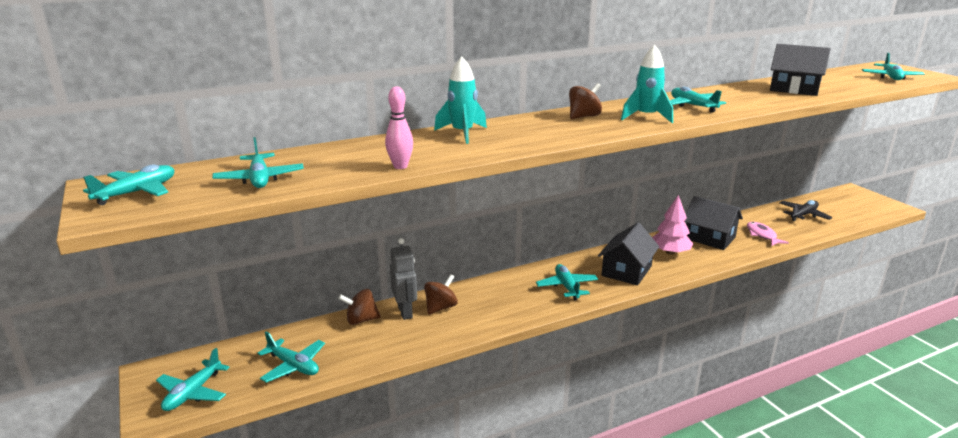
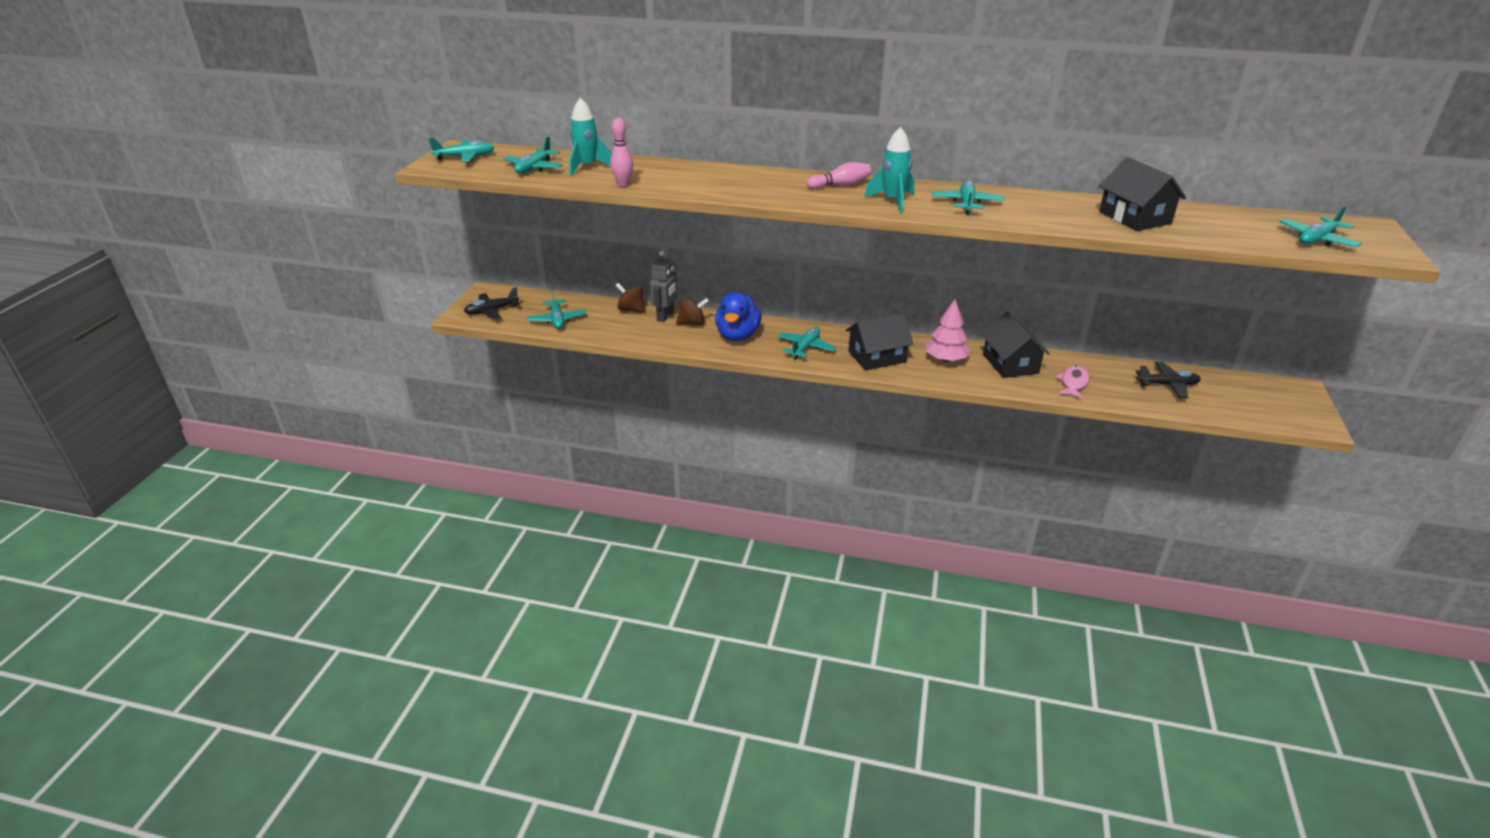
camera: 40 degrees right, 10 degrees up
turquoise plane [156,348,230,411] -> black plane [464,287,520,320]
turquoise rocket [434,57,487,144] -> turquoise rocket moved to [569,98,612,176]
brown spinning top [569,83,602,119] -> pink bowling pin [807,162,871,189]
none -> blue duck [715,292,762,341]

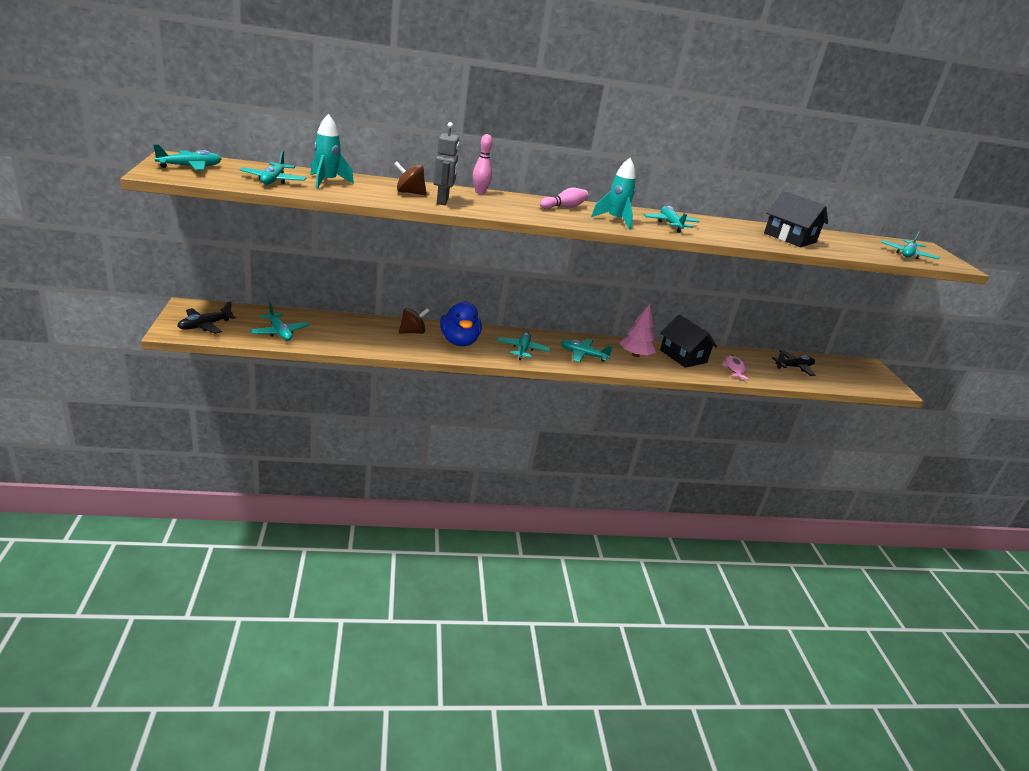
camera: 25 degrees left, 5 degrees down
pink bowling pin [610,118,633,187] -> pink bowling pin moved to [473,134,492,194]
brown spinning top [615,283,645,313] -> brown spinning top moved to [394,161,427,195]
grey robot [650,250,678,322] -> grey robot moved to [433,122,459,205]
black house [846,313,913,371] -> turquoise plane [561,339,613,362]

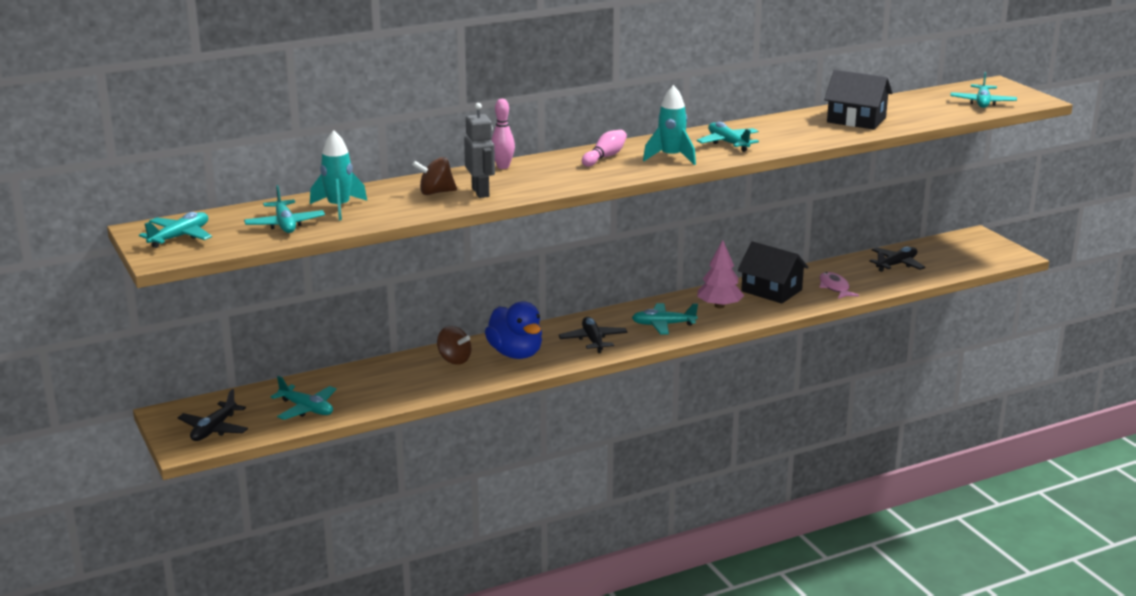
camera: 15 degrees left, 5 degrees down
brown spinning top [399,308,429,334] -> brown spinning top turned 90 degrees clockwise [437,326,471,365]
turquoise plane [497,332,550,360] -> black plane [559,317,627,353]

